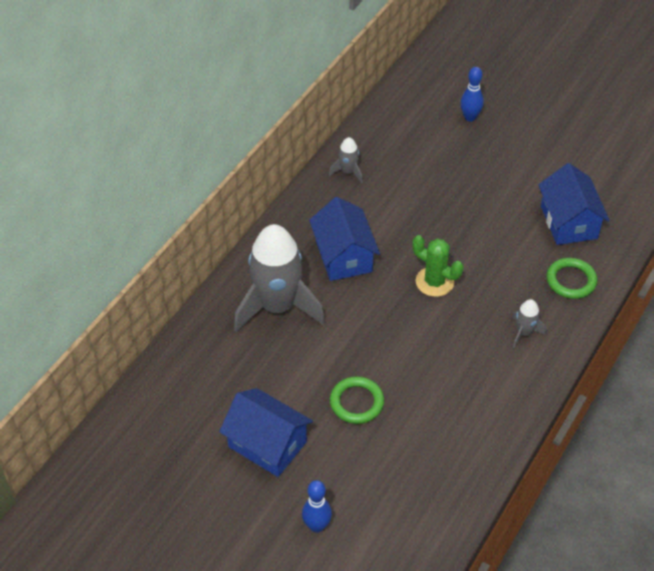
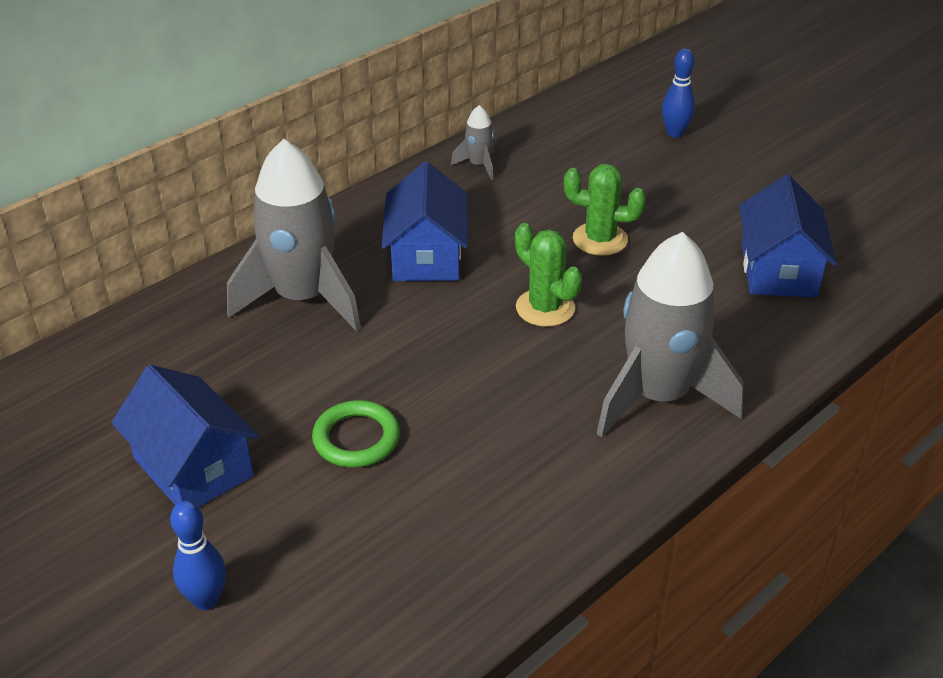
camera: 15 degrees right, 10 degrees down
grey rocket [512,299,547,348] -> grey rocket [597,232,744,438], size x2.33
green ring [547,258,597,299] -> none
none -> green cactus [564,164,646,256]

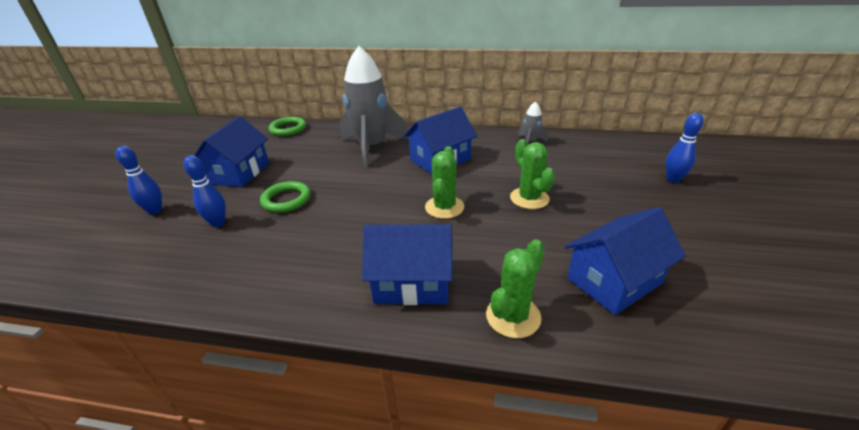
camera: 55 degrees right, 5 degrees down
grey rocket [597,232,744,438] -> blue house [362,224,452,305]
none -> blue bowling pin [183,155,226,227]
none -> green ring [269,117,306,136]
none -> green cactus [486,240,545,338]

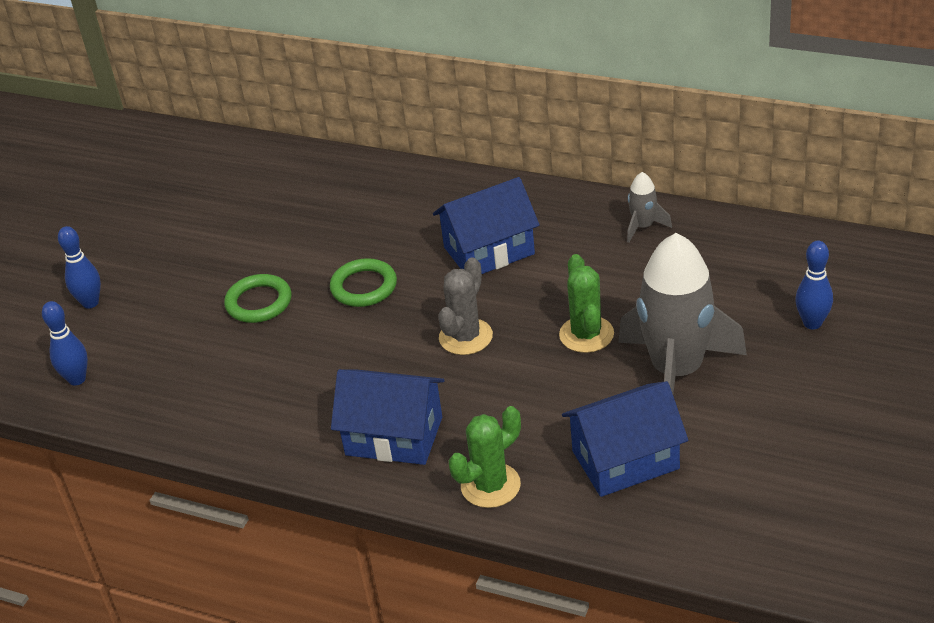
camera: 15 degrees right, 5 degrees up
blue bowling pin [183,155,226,227] -> blue bowling pin moved to [42,301,88,386]
blue house [194,116,269,187] -> none
green ring [269,117,306,136] -> green ring moved to [330,258,397,307]
grey rocket [340,46,409,168] -> grey rocket moved to [618,233,747,394]
green cactus [425,146,464,219] -> grey cactus [438,257,493,355]

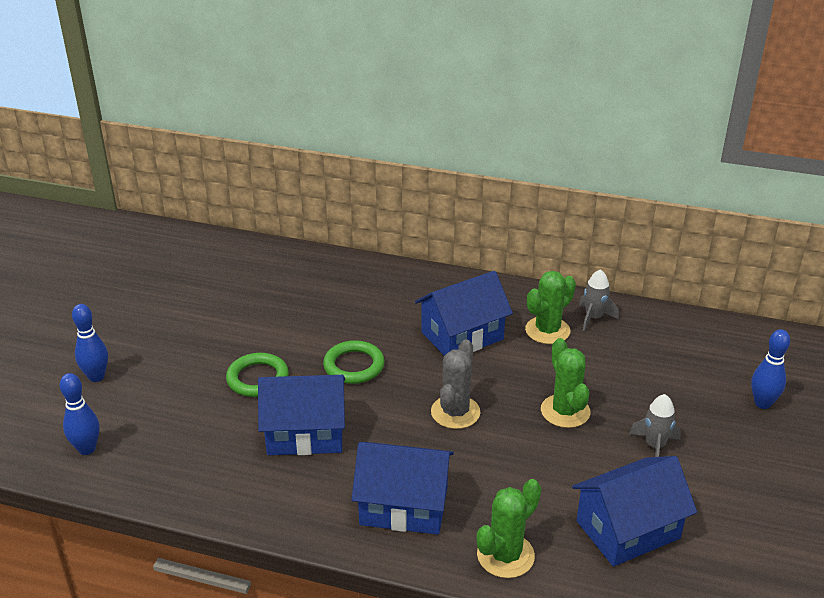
camera: 10 degrees left, 5 degrees down
grey rocket [618,233,747,394] -> grey rocket [629,394,681,457], size x0.43
none -> blue house [258,375,345,455]
none -> green cactus [525,271,576,344]

